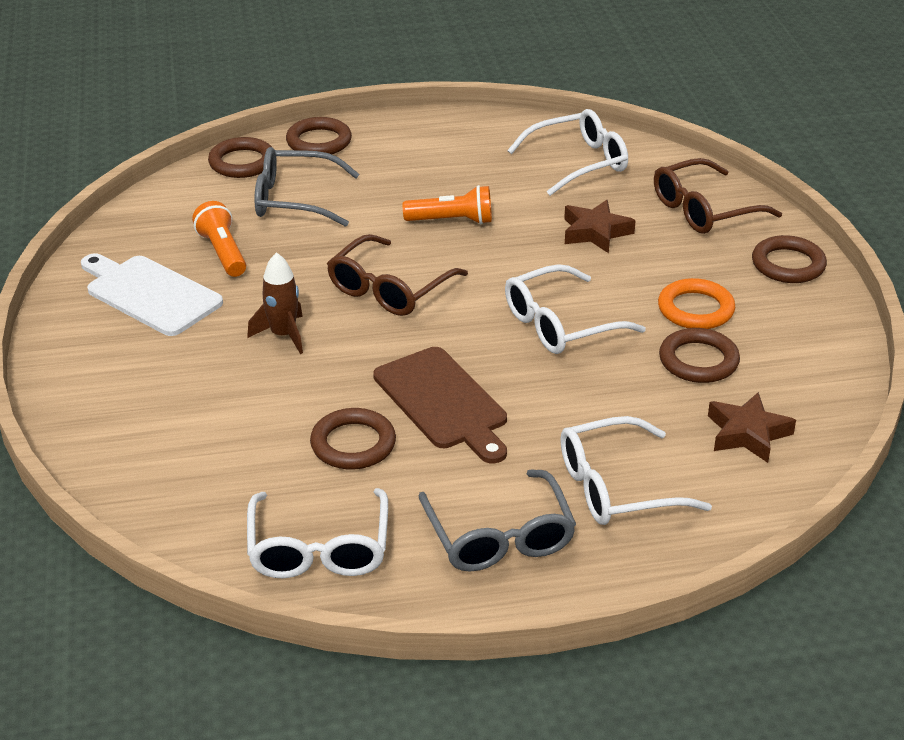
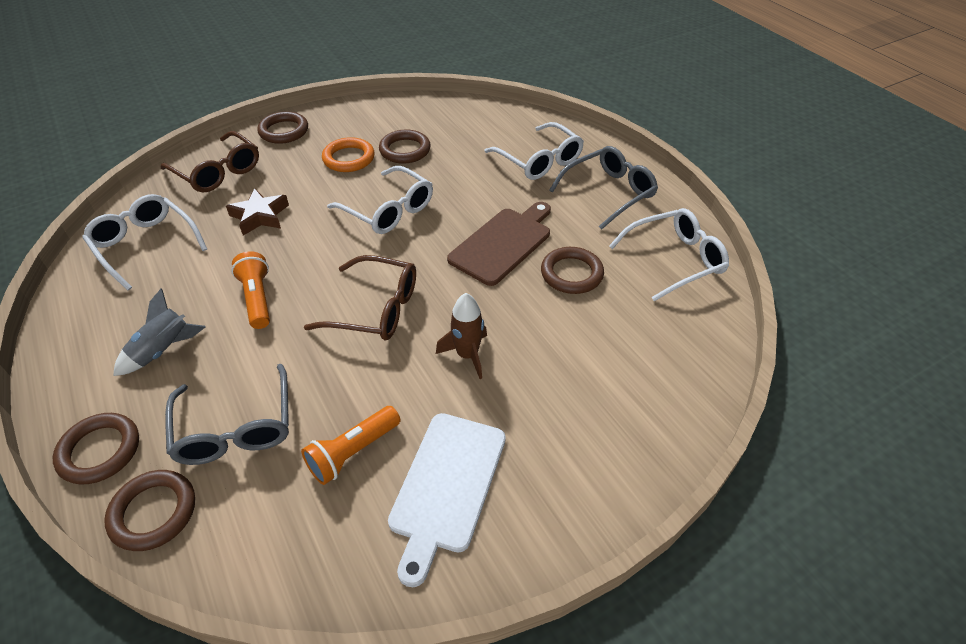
camera: 110 degrees left, 10 degrees up
brown star [708,392,796,463] -> none
none -> grey rocket [113,288,205,376]

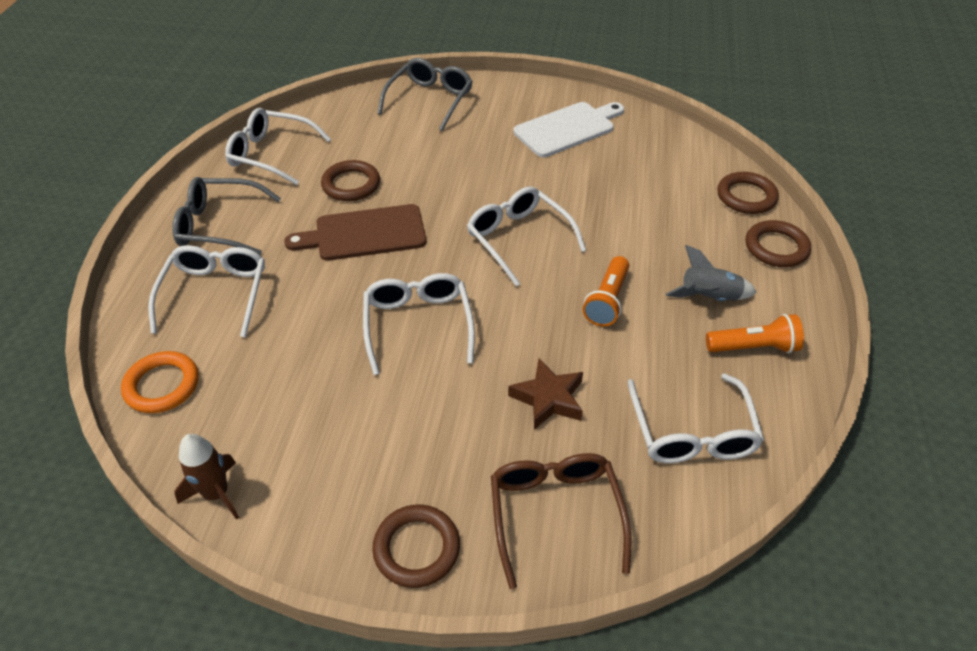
camera: 140 degrees left, 0 degrees up
grey glasses [165,364,289,465] -> grey glasses moved to [377,58,473,131]
orange flashlight [301,406,400,485] -> orange flashlight moved to [706,314,804,353]
brown glasses [304,255,416,340] -> white glasses [467,187,586,286]
orange ring [322,137,375,172] -> orange ring moved to [121,351,199,413]
brown ring [379,129,431,164] -> none
brown rocket [436,293,487,379] -> brown rocket moved to [174,434,239,520]

